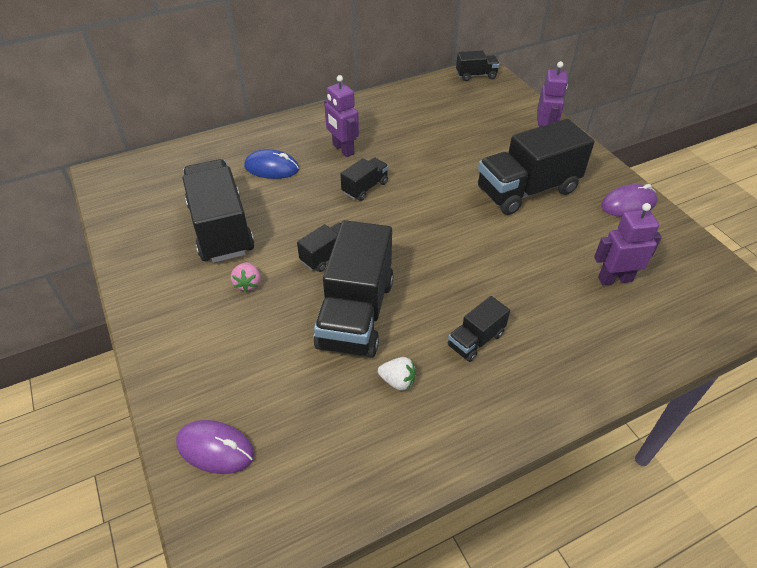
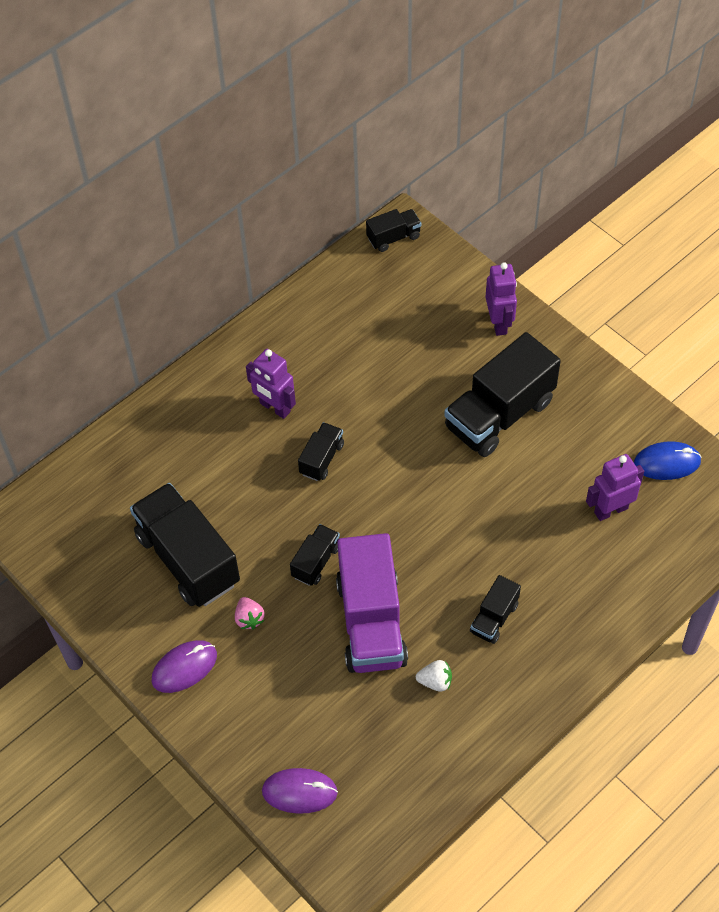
camera: 15 degrees left, 10 degrees up
blue mouse [244,149,299,179] -> blue mouse moved to [634,441,702,480]
black truck [314,220,394,358] -> purple truck [336,533,408,673]
purple mouse [601,184,657,217] -> purple mouse moved to [152,640,217,693]

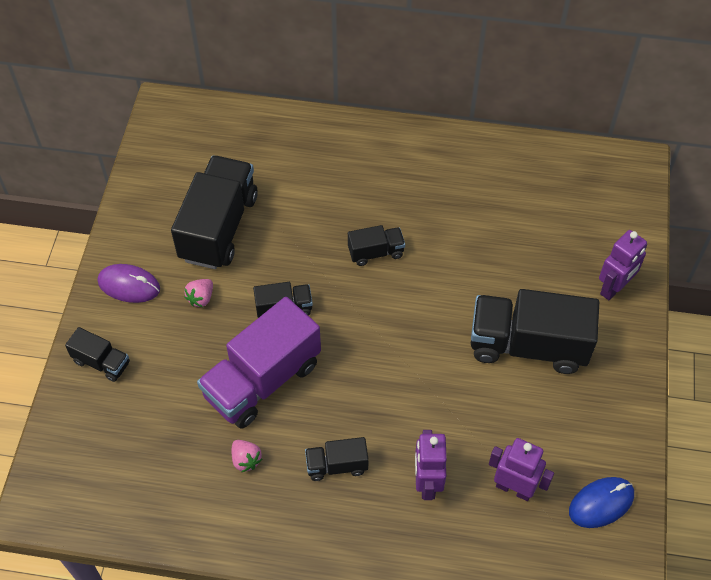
camera: 50 degrees right, 0 degrees up
purple robot [246,349,296,419] -> purple robot moved to [415,430,447,500]
purple mouse [262,768,338,814] -> none
black truck [366,209,421,252] -> black truck moved to [65,327,130,382]
white strawberry [416,660,452,692] -> pink strawberry [232,440,262,473]
blue mouse [634,441,702,480] -> blue mouse turned 75 degrees counterclockwise [569,477,634,528]

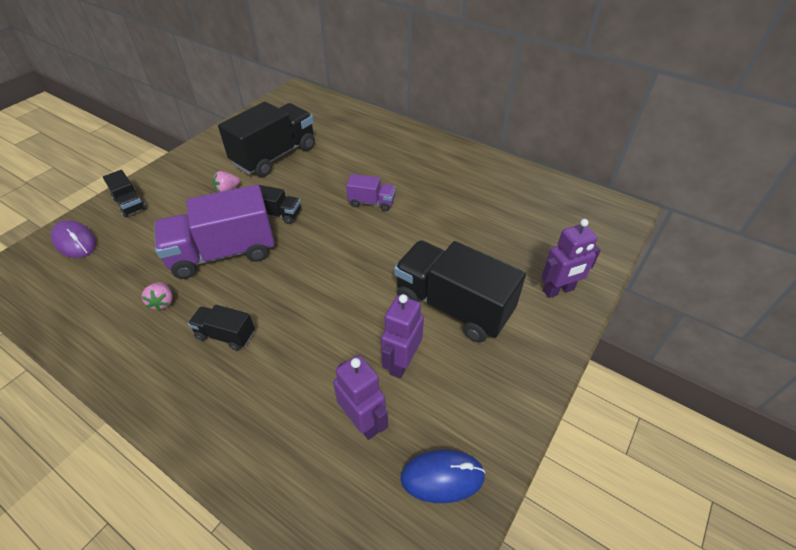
camera: 25 degrees right, 10 degrees down
purple mouse [98,264,160,303] -> purple mouse moved to [51,220,96,258]
black truck [348,225,405,266] -> purple truck [346,174,396,211]
purple robot [415,430,447,500] -> purple robot moved to [381,294,424,379]

